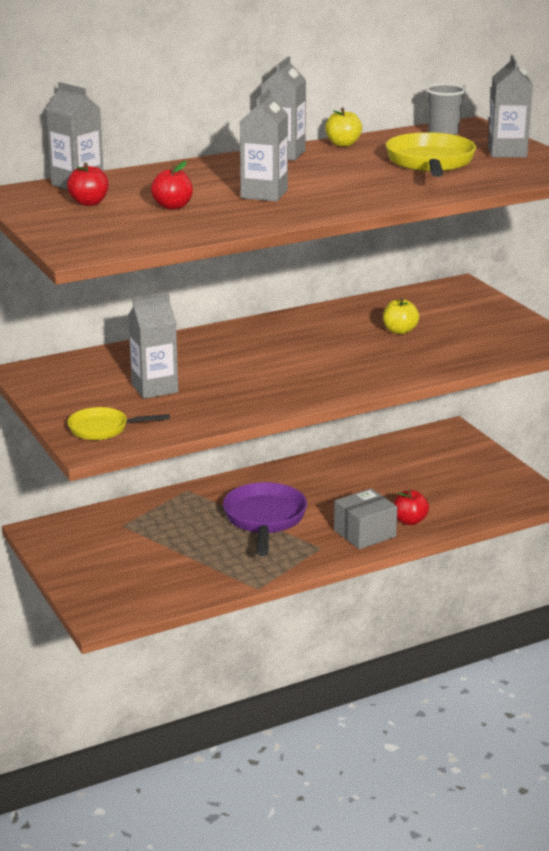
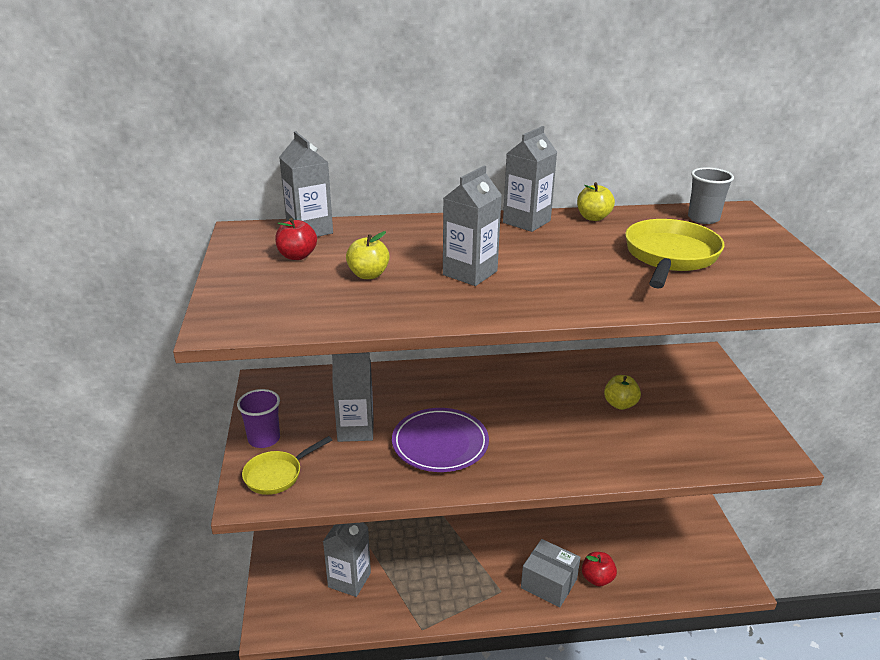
camera: 20 degrees right, 5 degrees up
yellow pan [68,407,170,440] -> yellow pan turned 60 degrees counterclockwise [242,436,332,495]
red apple [151,161,193,210] -> yellow apple [346,231,390,279]
purple pan [223,482,307,556] -> none
grey box [334,488,397,549] -> grey box turned 45 degrees clockwise [521,539,581,608]
grey carton [488,55,533,158] -> grey carton moved to [323,522,371,597]
none -> purple cup [237,389,280,448]
none -> purple plate [392,408,489,472]

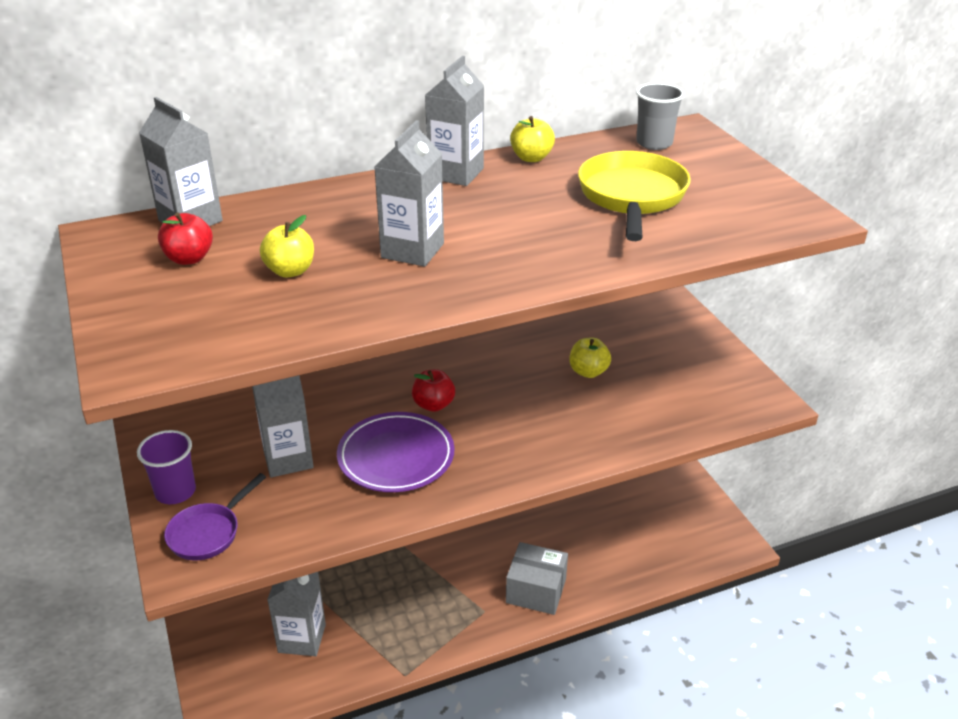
camera: 15 degrees left, 5 degrees up
yellow pan [242,436,332,495] -> purple pan [164,473,266,560]
red apple [582,552,617,586] -> red apple moved to [412,369,455,412]

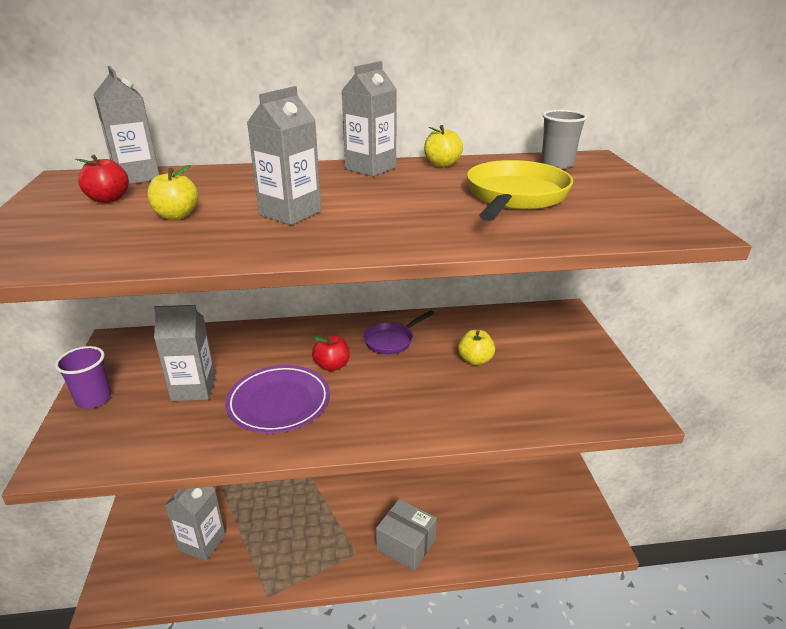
camera: 15 degrees right, 5 degrees down
purple pan [164,473,266,560] -> purple pan moved to [363,310,435,354]

